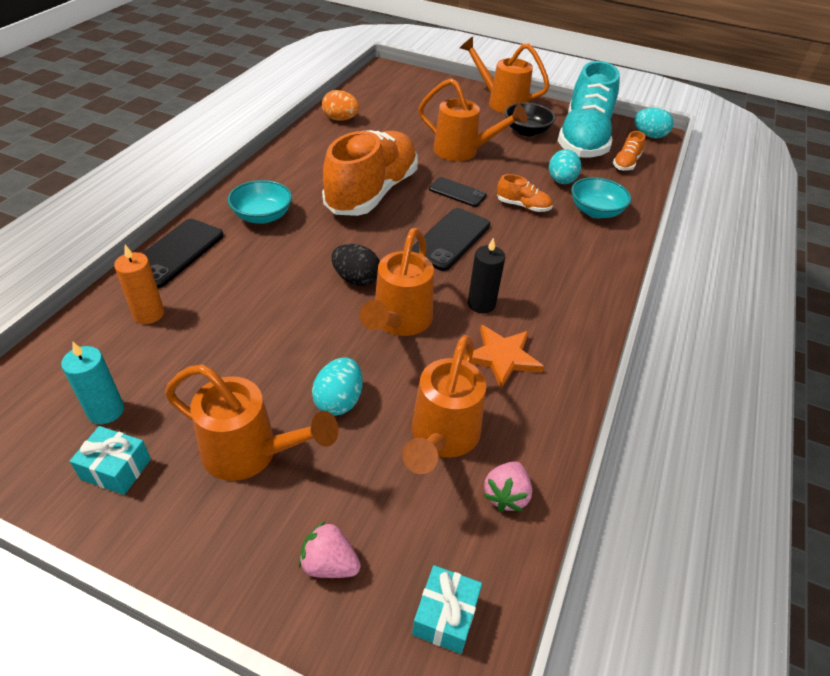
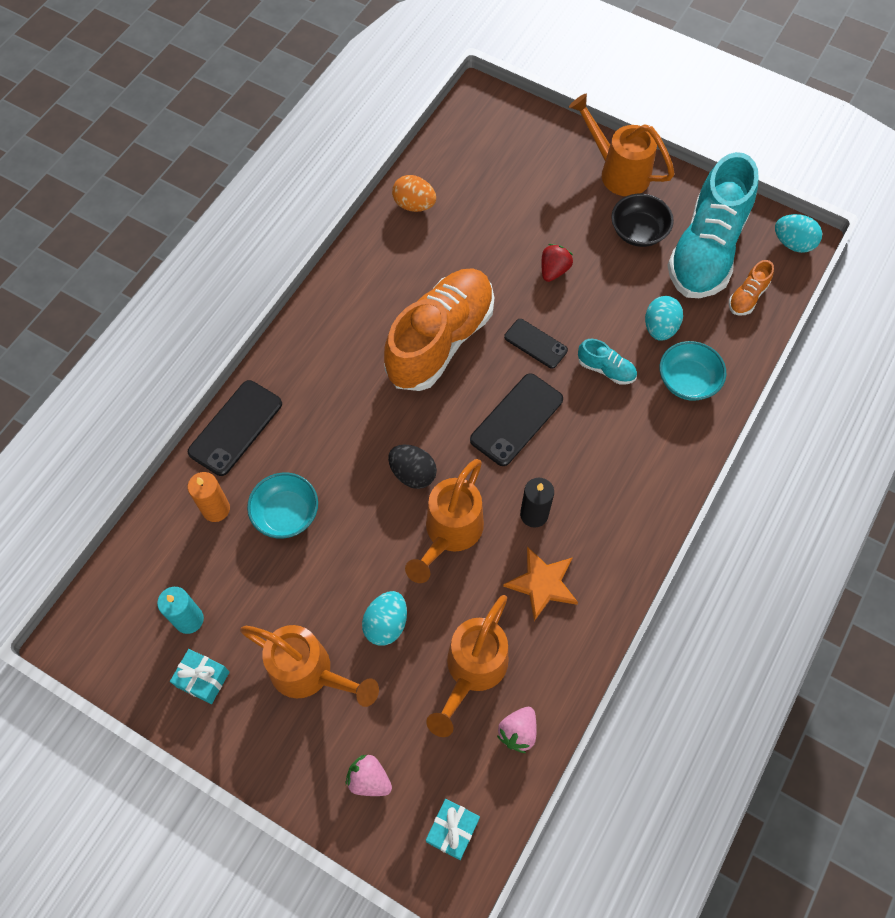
camera: 10 degrees right, 20 degrees up
turquoise bowl [228,180,292,224] -> turquoise bowl moved to [247,473,318,539]
orange watering can [418,78,527,161] -> red strawberry [541,244,573,282]
orange shoe [497,174,552,212] -> turquoise shoe [578,339,637,385]

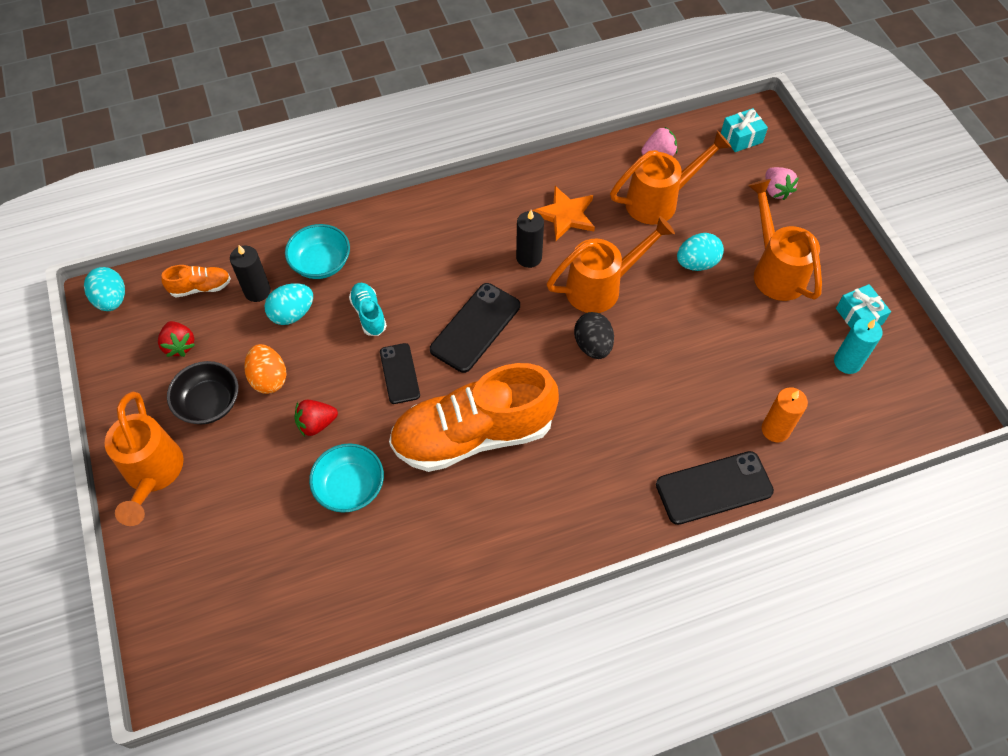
camera: 140 degrees left, 5 degrees down
turquoise bowl [247,473,318,539] -> turquoise bowl moved to [309,443,384,513]
orange egg [392,175,436,212] -> orange egg moved to [244,344,287,394]
black phone [470,373,563,466] -> black phone turned 45 degrees counterclockwise [430,283,520,373]
turquoise shoe [667,152,759,298] -> red strawberry [158,321,195,357]
none -> black candle [230,245,271,302]

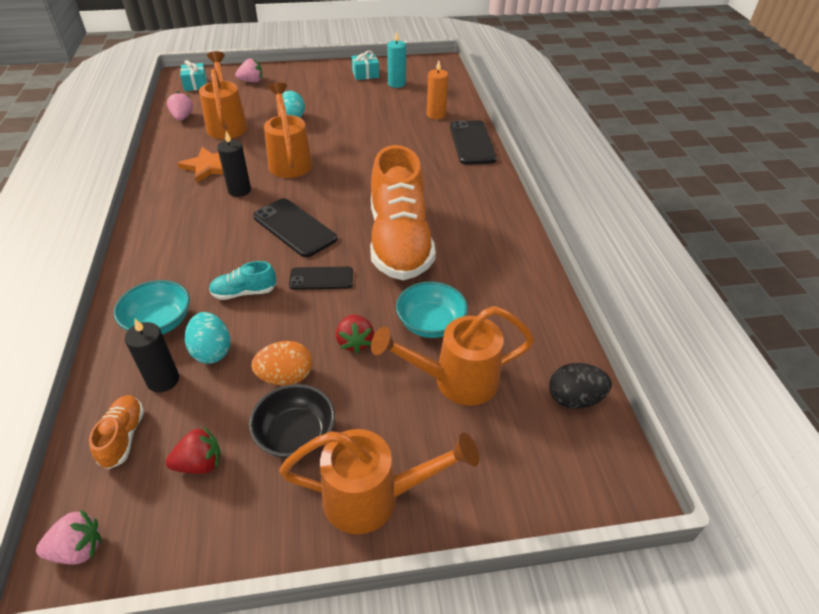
camera: 80 degrees left, 15 degrees down
turquoise egg [84,267,125,311] -> pink strawberry [36,510,102,565]
black egg [574,312,614,359] -> black egg moved to [549,363,612,409]
orange watering can [748,179,822,301] -> orange watering can moved to [371,306,534,406]

